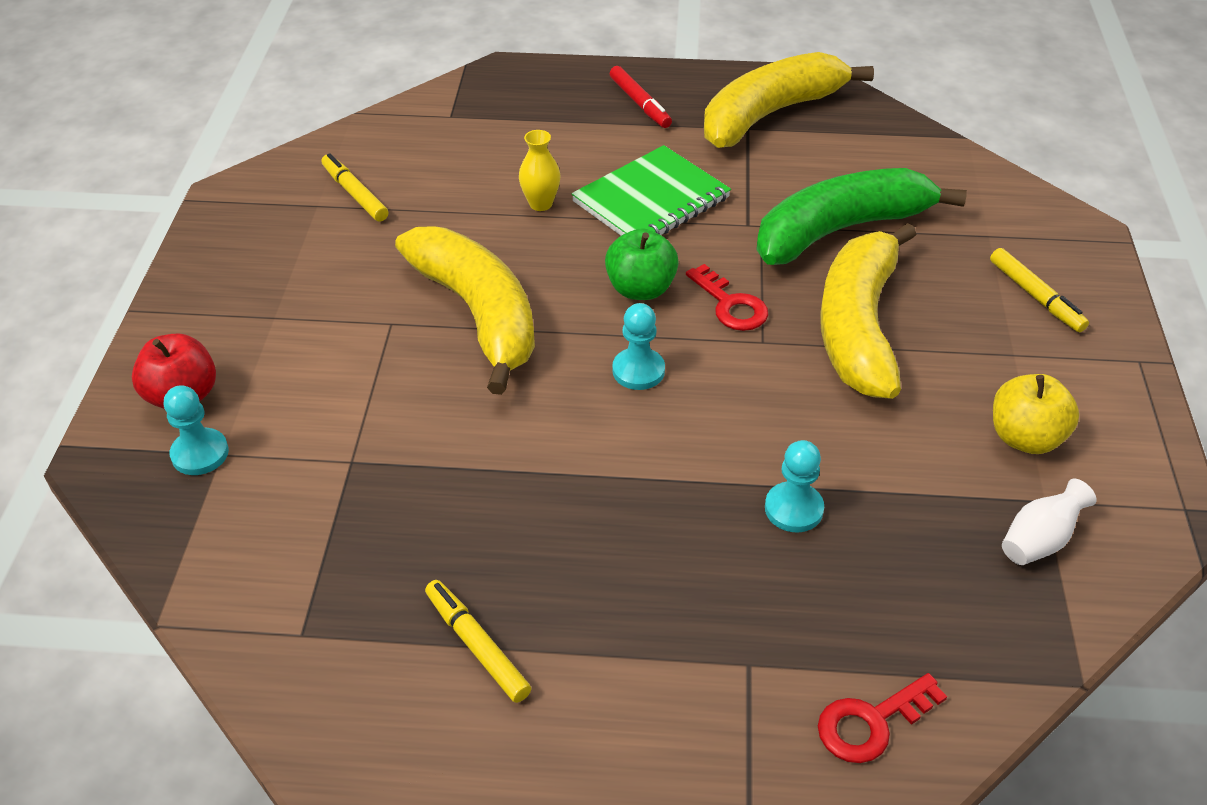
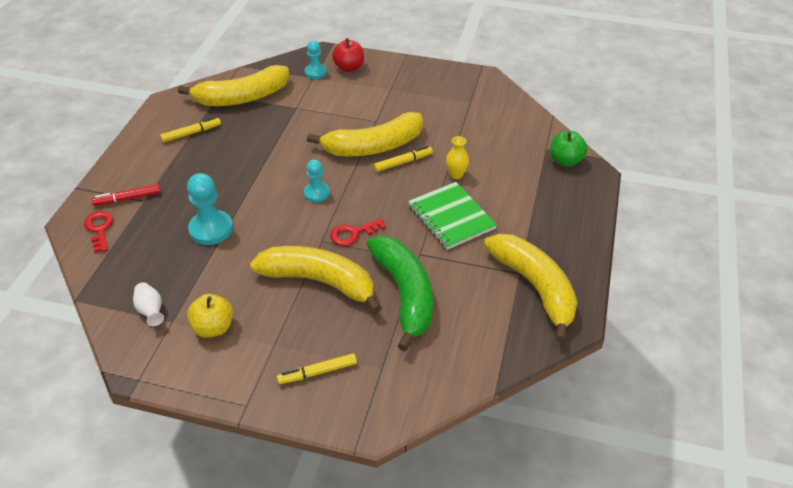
camera: 100 degrees right, 0 degrees up
yellow marker [321,153,388,222] -> yellow marker moved to [374,146,433,172]
green apple [605,228,679,300] -> green apple moved to [550,131,587,167]
red marker [610,66,672,128] -> red marker moved to [91,184,161,206]
turquoise pawn [765,440,824,532] -> turquoise pawn [187,173,233,245], size x1.60
none -> yellow banana [178,65,289,106]

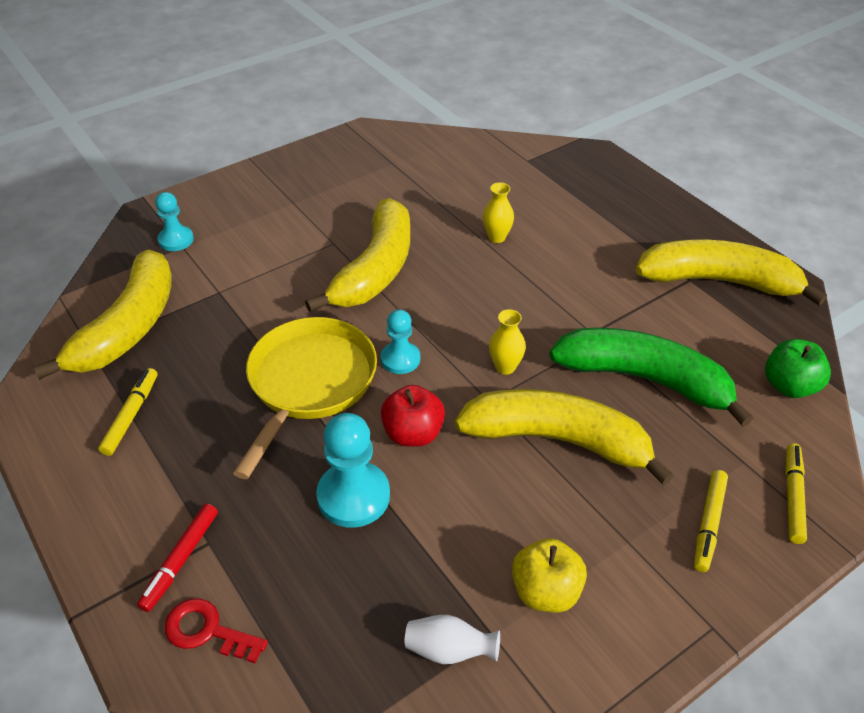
camera: 50 degrees left, 0 degrees up
yellow banana [250,246,382,314] -> yellow banana turned 45 degrees clockwise [455,389,674,485]
red key [330,218,386,246] -> yellow vase [489,309,526,375]
red apple [332,38,364,72] -> red apple moved to [381,385,445,447]
yellow marker [374,146,433,172] -> yellow marker moved to [785,443,807,544]
green notebook [408,182,497,250] -> none
green apple [550,131,587,167] -> green apple moved to [765,339,831,398]
none -> yellow pan [233,317,377,479]

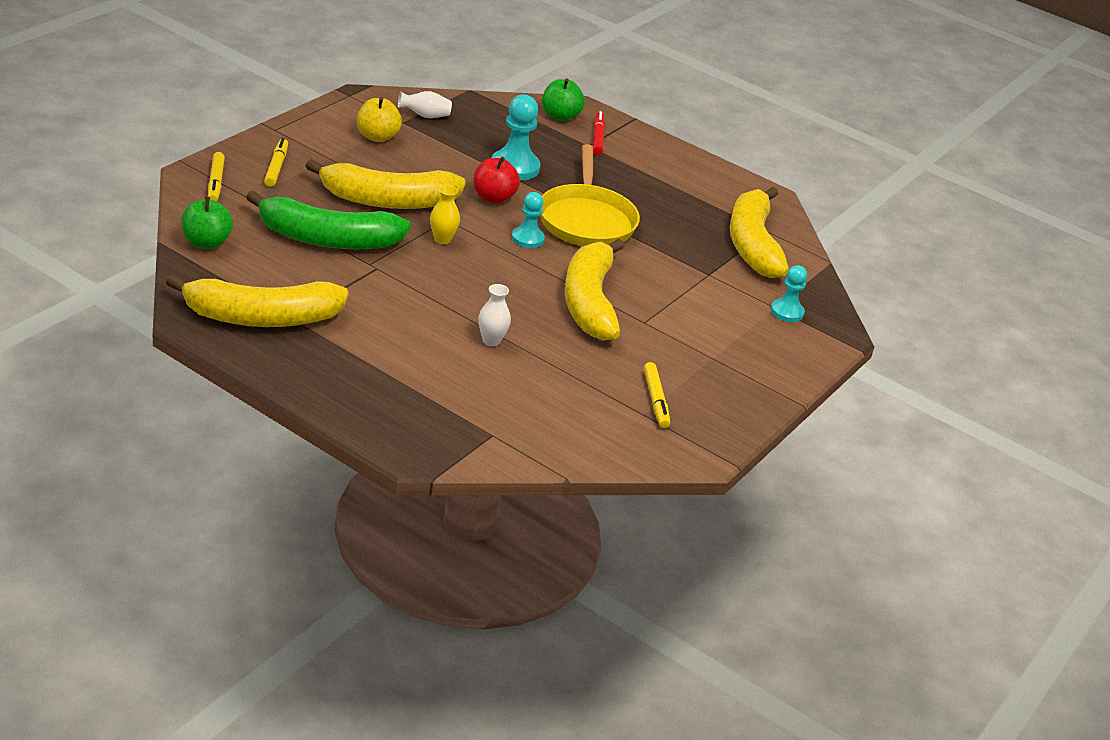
camera: 155 degrees right, 10 degrees down
yellow marker [98,368,157,456] -> yellow marker moved to [644,362,670,428]
red key [165,598,268,663] -> green apple [542,78,585,121]
yellow vase [483,182,514,243] -> white vase [478,284,511,346]

